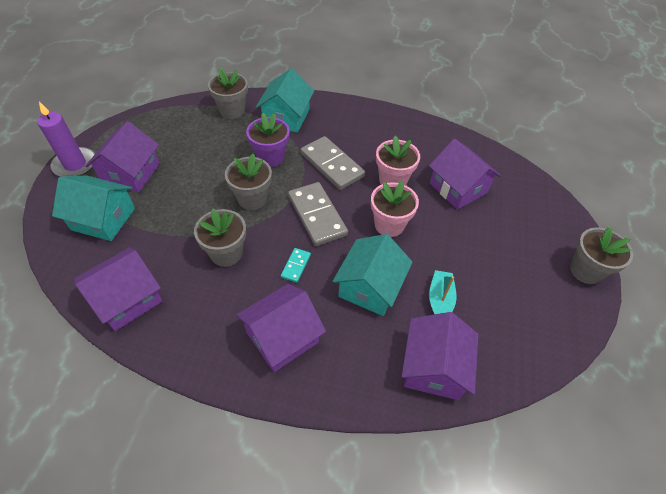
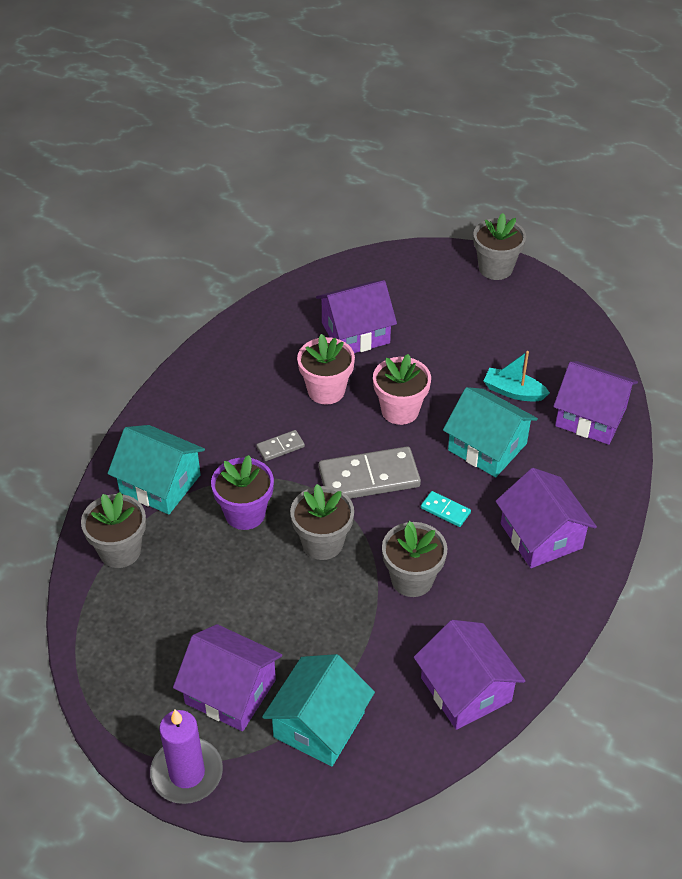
camera: 75 degrees left, 5 degrees down
grey domino [301,136,365,190] -> grey domino [256,430,305,461], size x0.47

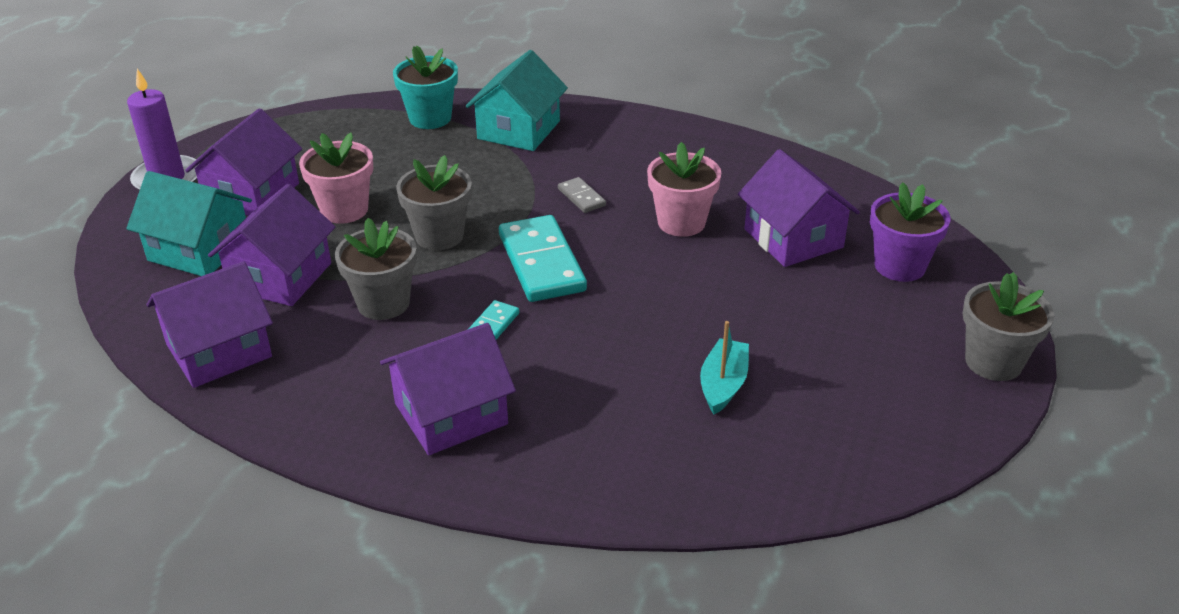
camera: 85 degrees right, 10 degrees down
grey flower pot [81,492,146,568] -> turquoise flower pot [393,45,458,129]
purple flower pot [211,455,274,530] -> purple flower pot moved to [870,182,951,282]
grey domino [319,446,421,499] -> turquoise domino [499,215,587,302]
pink flower pot [373,354,431,425] -> pink flower pot moved to [299,133,373,224]
turquoise house [443,387,538,477] -> none
purple house [553,361,638,445] -> purple house moved to [208,184,335,306]

